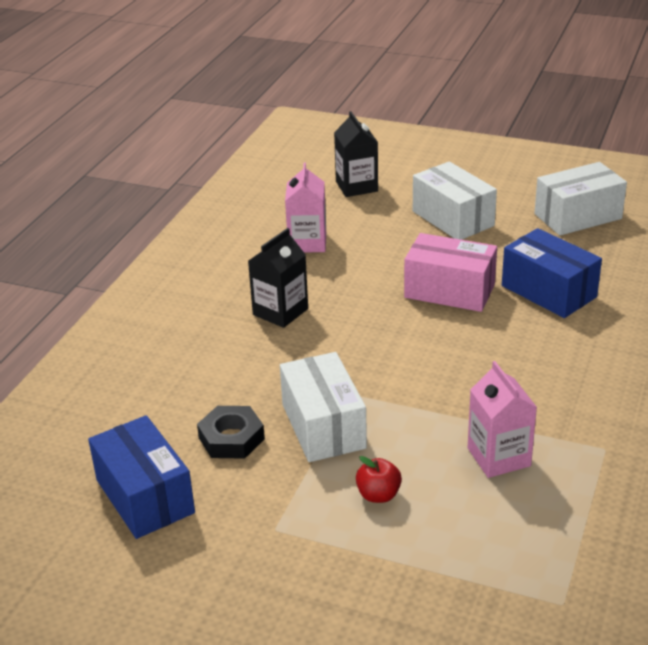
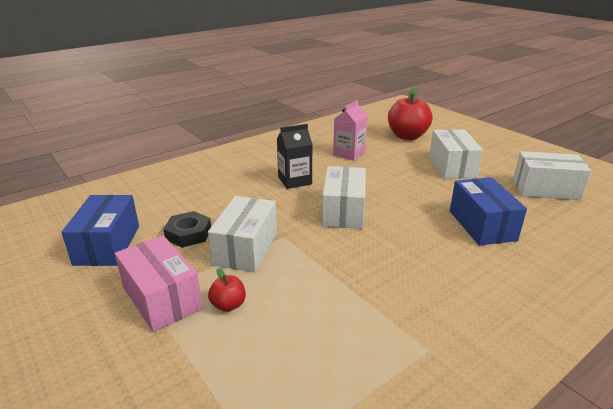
camera: 30 degrees right, 5 degrees down
black carton [334,111,378,197] -> red apple [388,88,433,140]
pink box [404,233,497,312] -> pink box moved to [115,235,203,332]
pink carton [468,361,537,478] -> none
none -> white box [322,166,366,229]

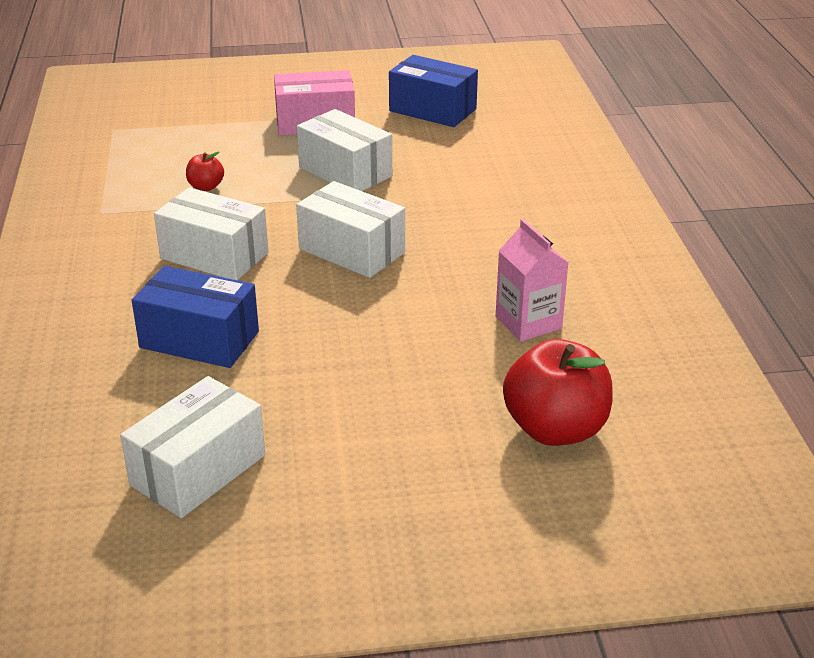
camera: 120 degrees right, 5 degrees up
black nut [164,211,211,248] -> none
red apple [208,268,246,312] -> red apple moved to [186,152,224,191]
black carton [277,124,313,189] -> none
white box [429,129,483,179] -> white box moved to [154,187,268,280]

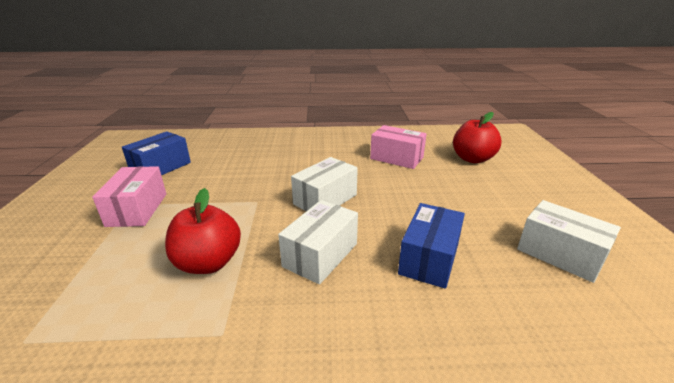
camera: 85 degrees left, 5 degrees down
red apple [186,152,224,191] -> red apple [165,188,241,274], size x2.11
white box [297,109,392,191] -> none
pink carton [496,219,569,342] -> pink box [370,125,427,169]

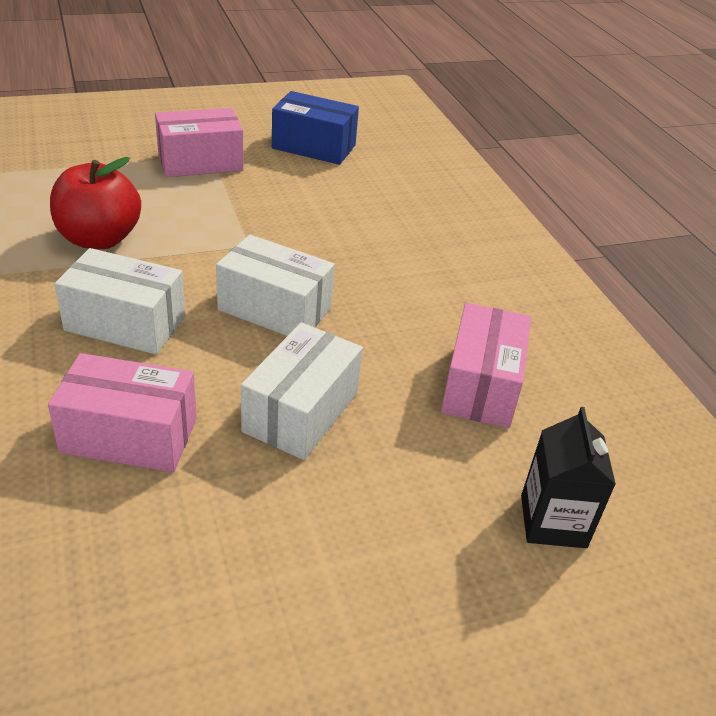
camera: 70 degrees right, 10 degrees up
blue box [398,203,465,289] -> pink box [48,353,197,472]
red apple [453,112,501,163] -> black carton [521,407,616,548]
white box [517,200,621,283] -> white box moved to [241,322,363,460]

